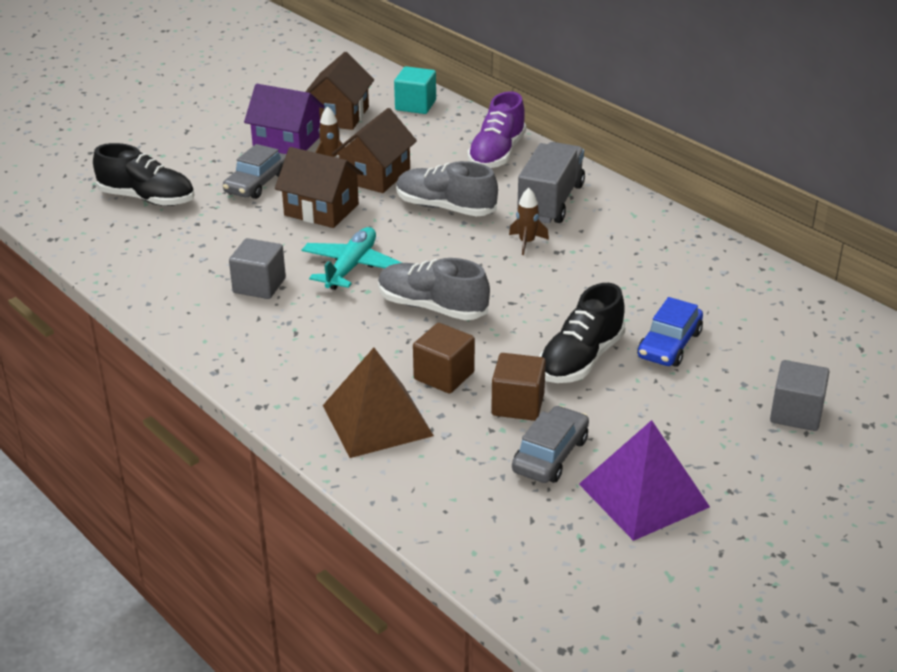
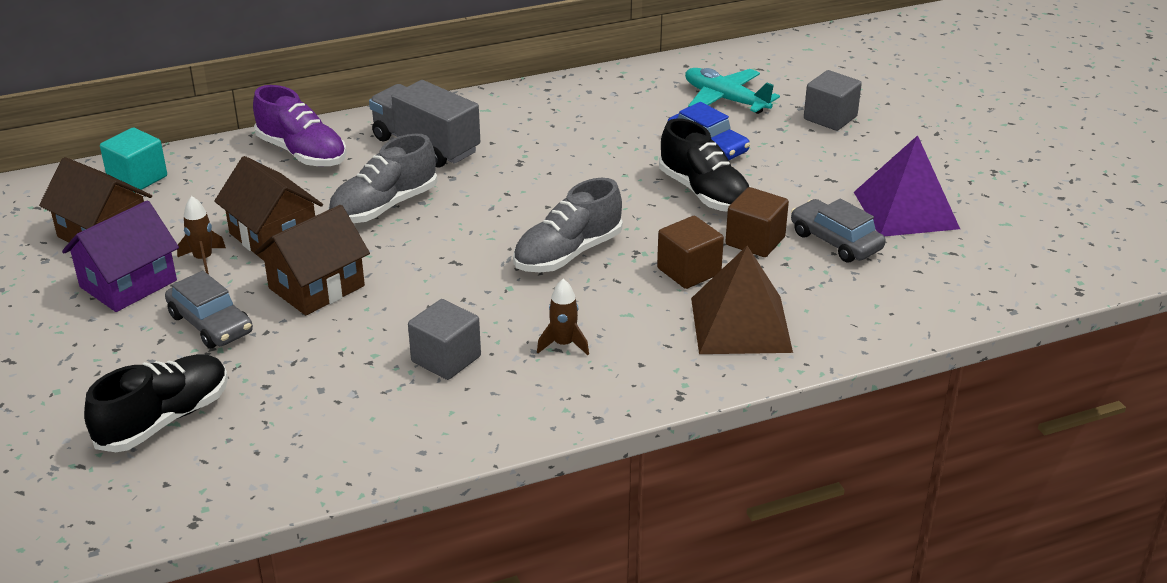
camera: 70 degrees left, 0 degrees up
turquoise plane [302,227,402,290] -> turquoise plane moved to [685,68,780,114]
brown rocket [509,188,549,255] -> brown rocket moved to [537,279,589,355]

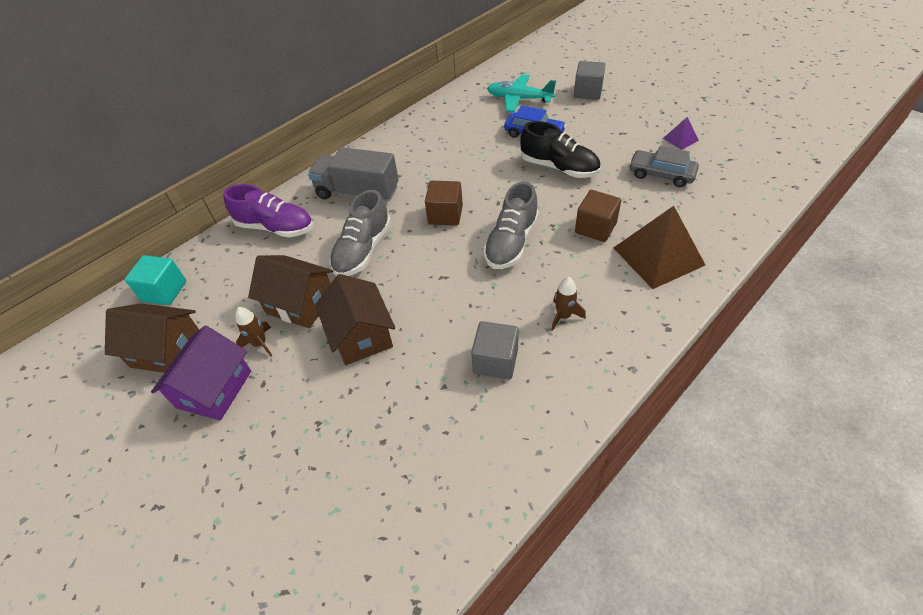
camera: 20 degrees left, 15 degrees up
black shoe [84,354,228,452] -> none
grey car [165,271,253,349] -> none
brown house [255,205,370,315] -> brown house turned 45 degrees counterclockwise [315,274,395,365]
brown cube [726,187,789,257] -> brown cube moved to [425,181,463,226]
purple pyramid [854,135,960,236] -> purple pyramid [663,117,699,150], size x0.47

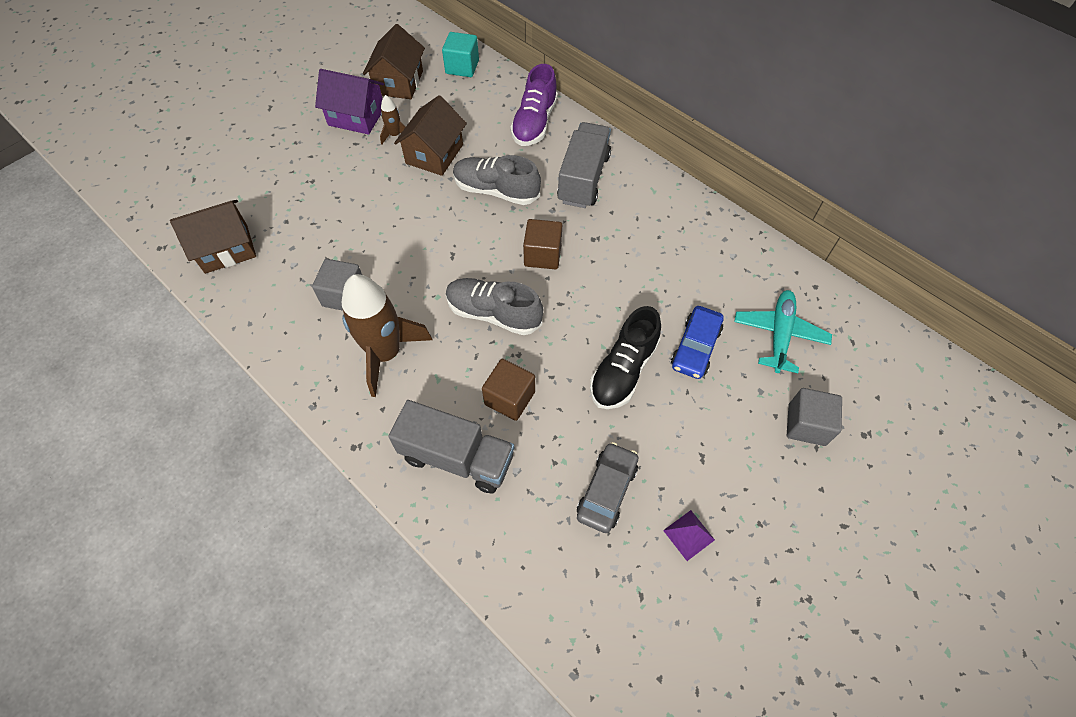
camera: 85 degrees right, 10 degrees up
brown house [315,274,395,365] -> brown house moved to [170,200,256,274]
brown rocket [551,277,586,331] -> brown rocket [342,274,432,397], size x2.23
brown pyramid [614,206,705,289] -> grey truck [388,400,514,494]

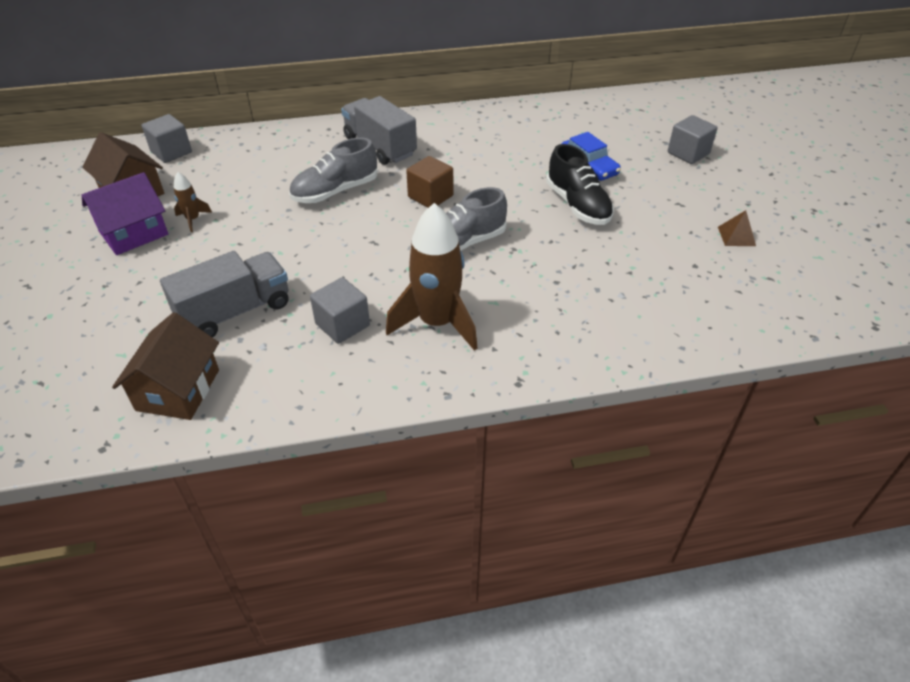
camera: 55 degrees left, 15 degrees down
grey truck [388,400,514,494] -> grey truck moved to [160,251,289,338]
brown house [394,95,467,176] -> none
turquoise cube [442,32,479,77] -> grey cube [142,114,192,163]
brown cube [482,359,535,421] -> none
purple shoe [510,64,558,146] -> none
grey car [577,442,638,533] -> none
purple pyramid [663,510,715,561] -> brown pyramid [718,210,756,246]
turquoise plane [734,290,832,373] -> none

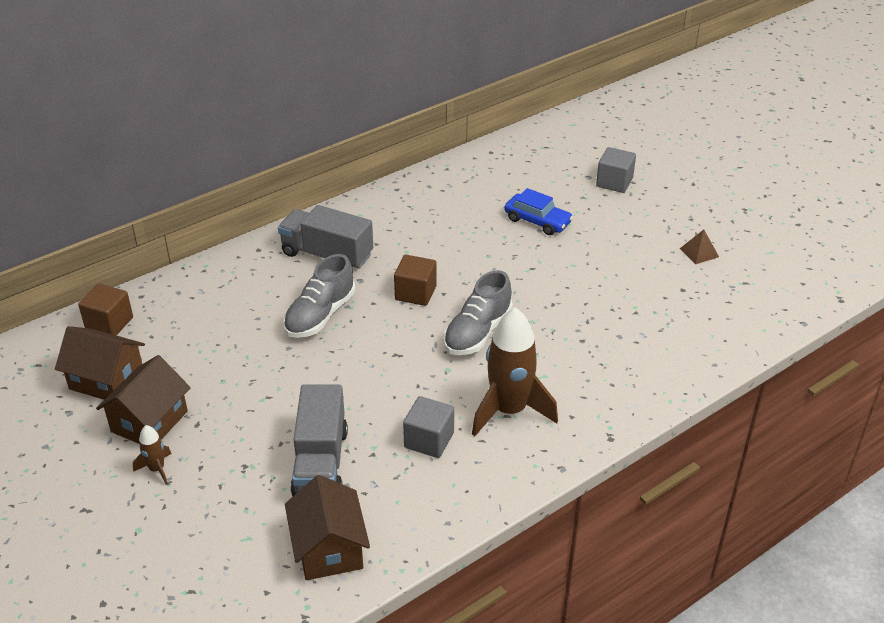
camera: 25 degrees left, 5 degrees down
purple house [82,172,168,255] -> brown house [96,355,191,444]
grey cube [142,114,192,163] -> brown cube [78,283,133,335]
grey truck [160,251,289,338] -> grey truck turned 150 degrees clockwise [291,384,348,496]
brown rocket [174,172,212,232] -> brown rocket moved to [133,425,171,485]
black shoe [546,144,614,225] -> none

